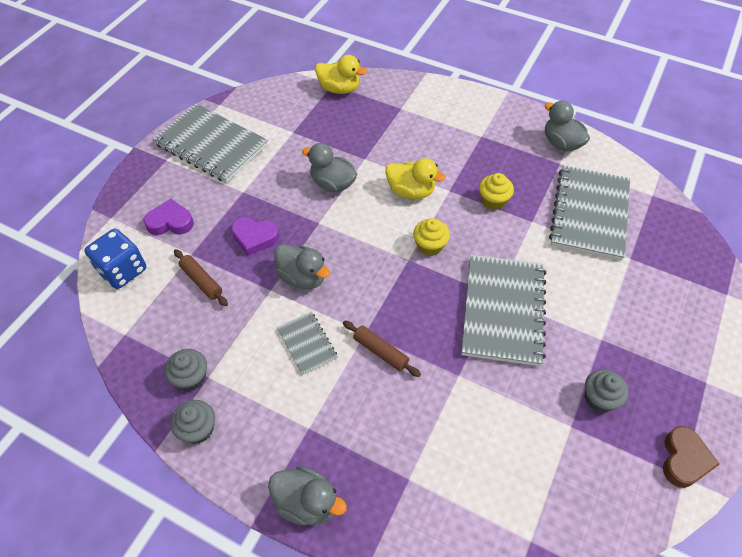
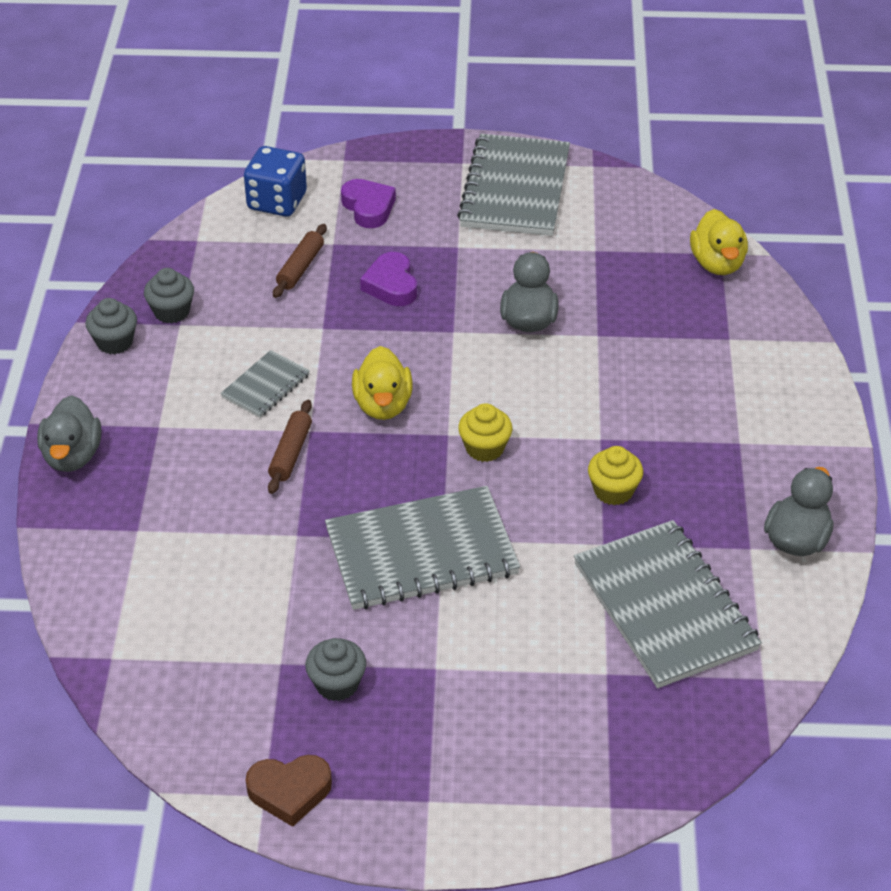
camera: 65 degrees right, 10 degrees down
grey duck [274,244,330,289] -> none
yellow duck [385,158,446,199] -> yellow duck moved to [352,346,413,420]
grey notebook [549,165,630,261] -> grey notebook turned 75 degrees clockwise [574,520,762,688]

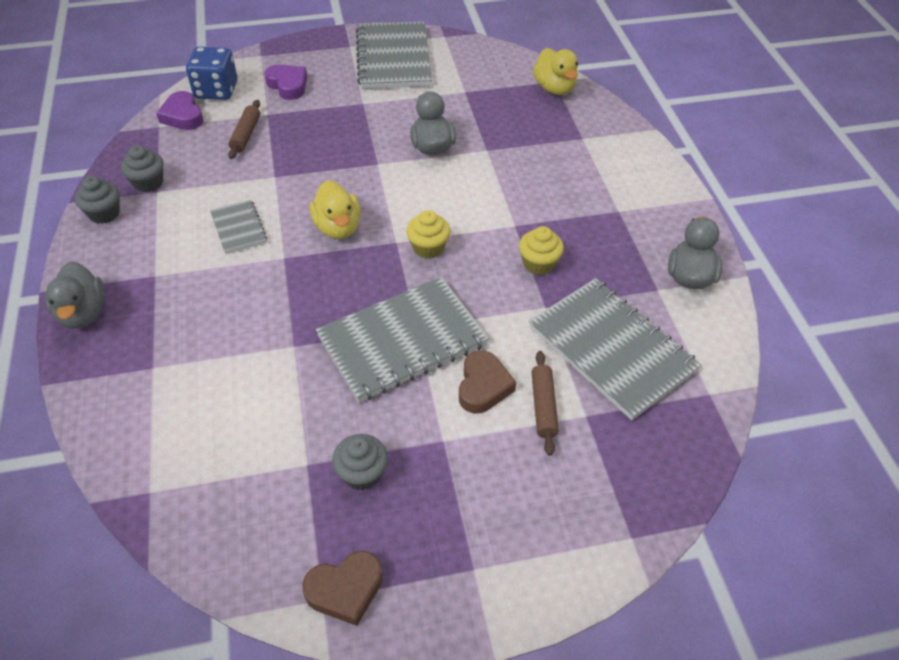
camera: 15 degrees left, 5 degrees up
grey notebook [220,350,310,418] -> grey notebook turned 45 degrees counterclockwise [210,199,268,254]
brown rolling pin [268,400,312,494] -> brown rolling pin moved to [531,351,559,456]
purple heart [360,252,417,306] -> purple heart moved to [156,91,204,130]
none -> brown heart [459,350,516,413]

